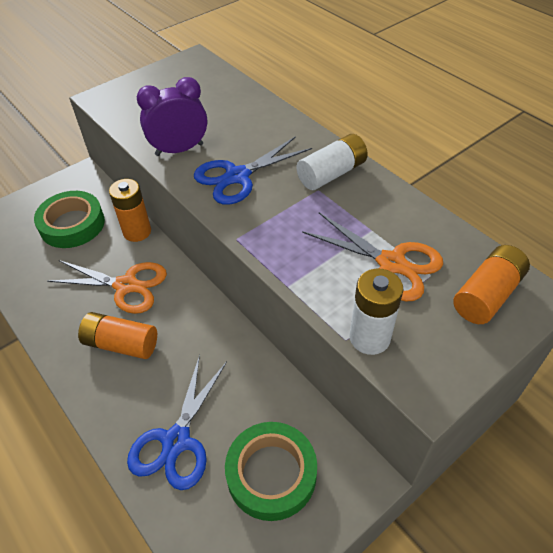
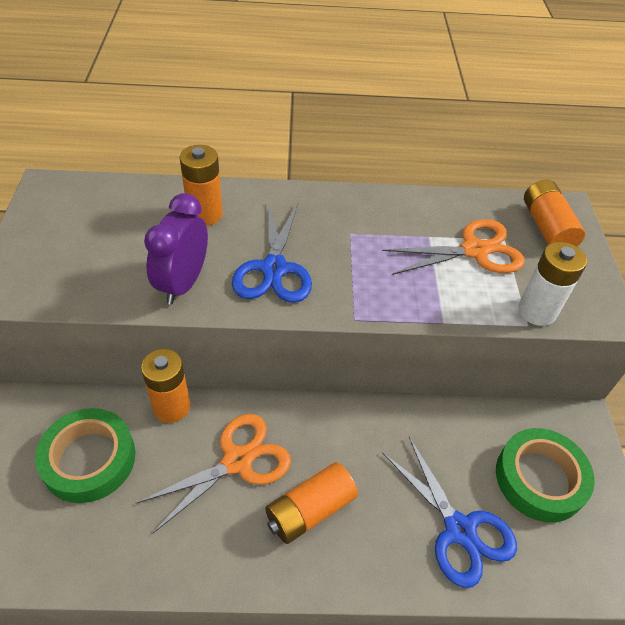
camera: 55 degrees left, 0 degrees up
white battery [297,134,368,190] -> none
none -> orange battery [180,145,223,226]

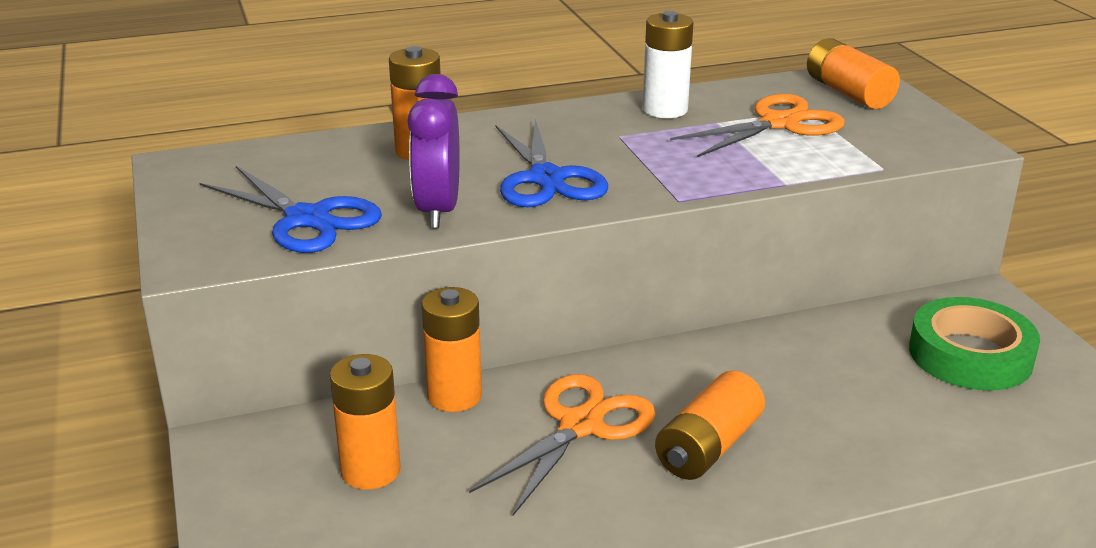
camera: 15 degrees left, 20 degrees down
green tape [35,408,135,503] -> orange battery [330,354,401,490]
blue scissors [382,437,517,588] -> blue scissors moved to [199,166,382,253]
white battery [518,242,587,326] -> white battery moved to [643,11,694,118]

